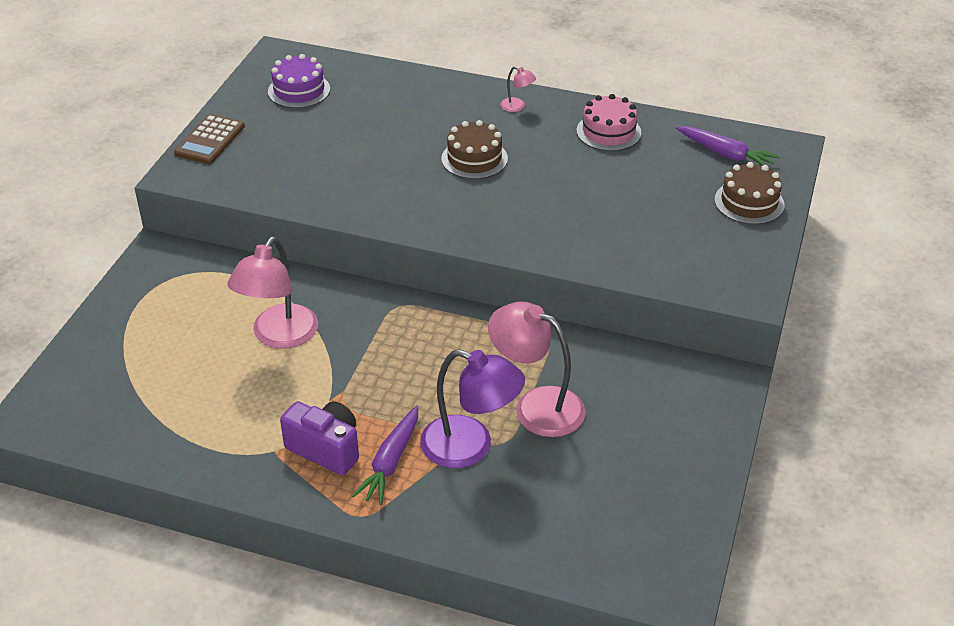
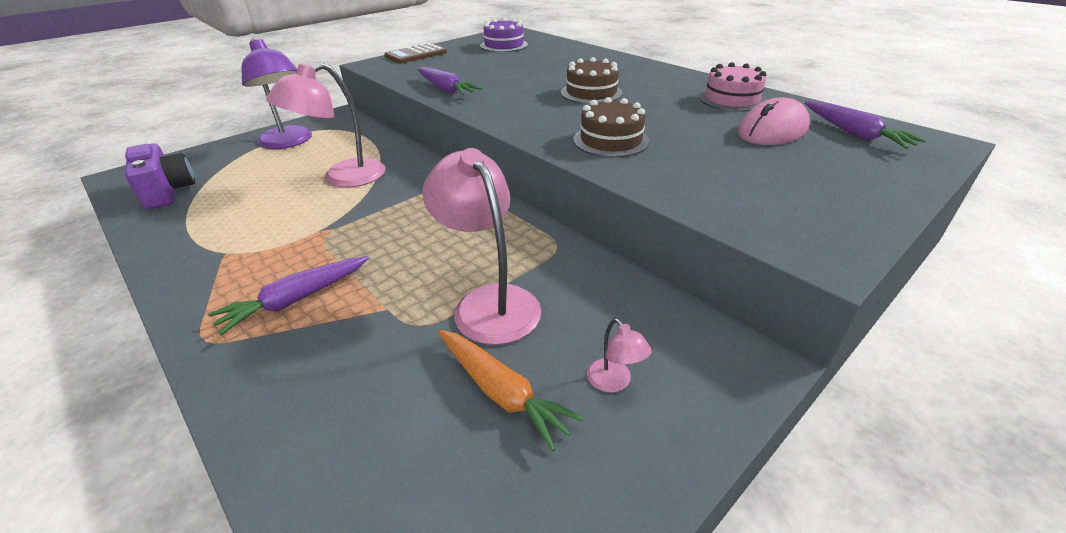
camera: 30 degrees right, 5 degrees down
purple camera [280,401,359,476] -> purple camera moved to [124,143,195,210]
purple lamp [420,349,525,468] -> purple lamp moved to [242,38,312,149]
pink lamp [500,66,536,112] -> pink lamp moved to [587,318,652,393]
brown cake [714,162,785,225] -> brown cake moved to [573,97,649,157]
none -> purple carrot [417,67,482,95]
none -> orange carrot [438,330,585,451]
none -> pink mouse [737,97,810,145]

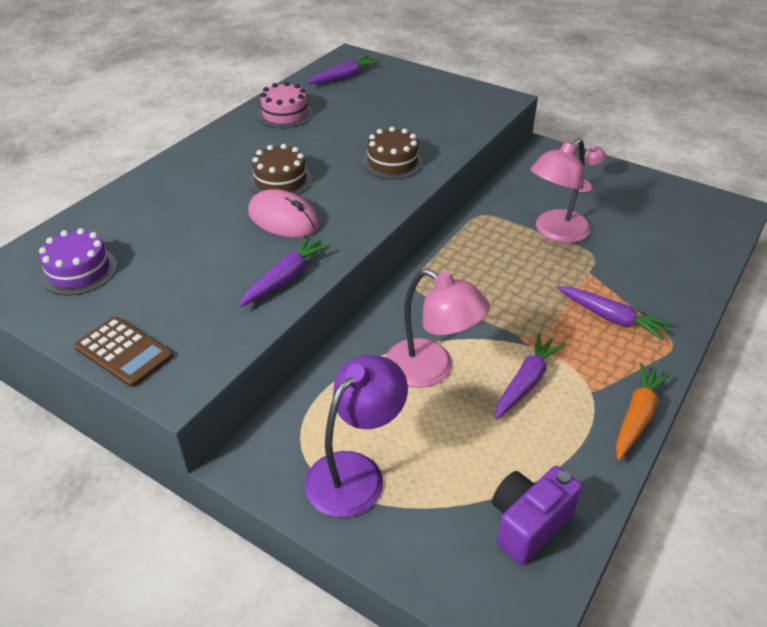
camera: 105 degrees left, 5 degrees up
orange carrot [438,330,585,451] -> orange carrot moved to [616,363,671,460]
pink mouse [737,97,810,145] -> pink mouse moved to [248,189,319,238]
none -> purple carrot [495,334,565,420]

